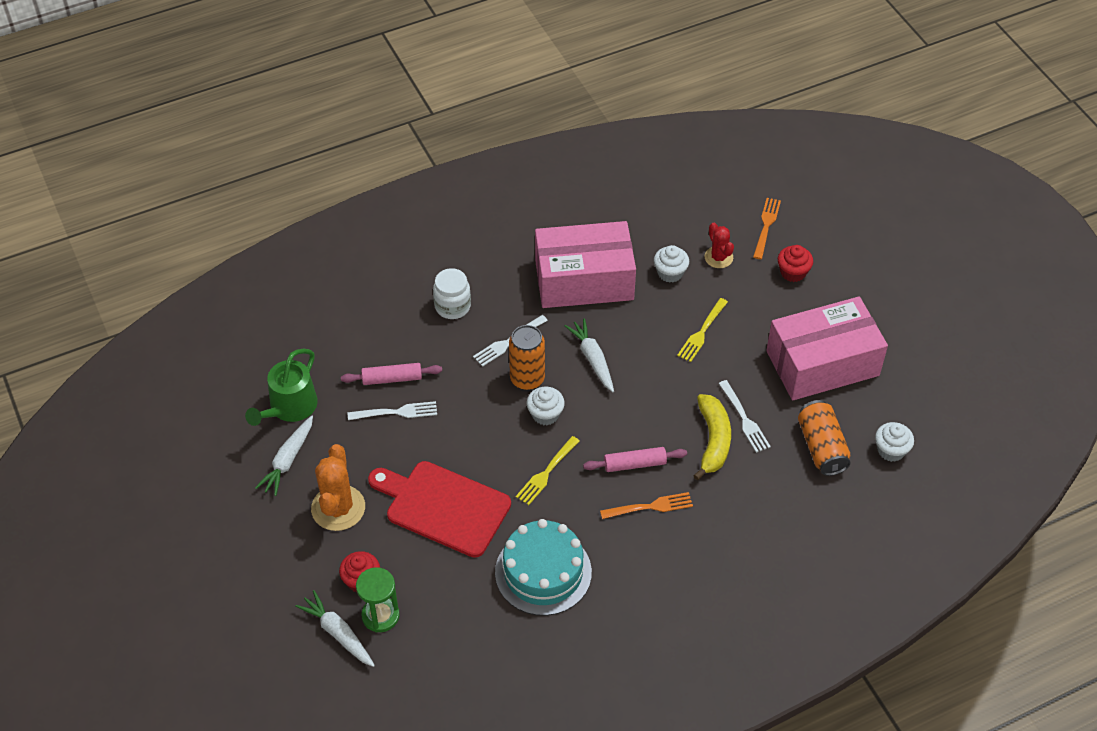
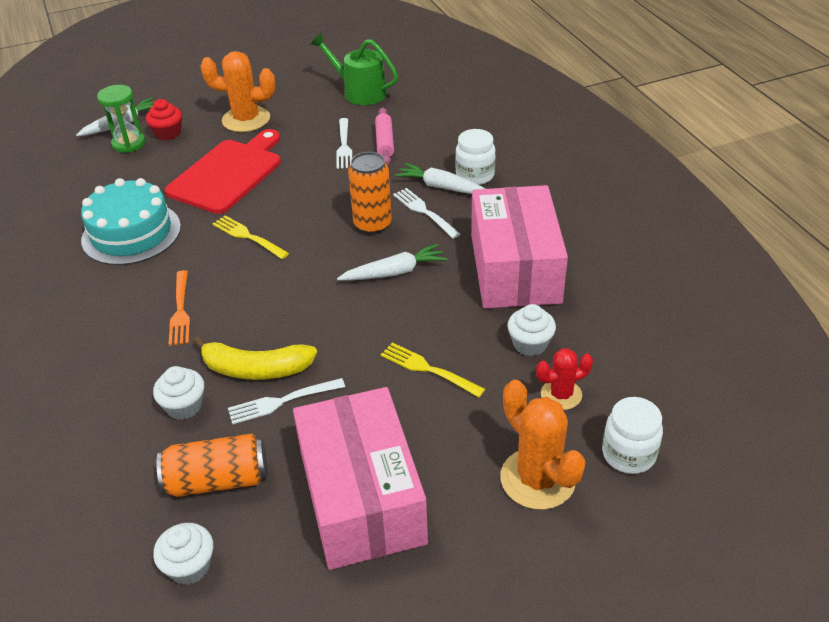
camera: 95 degrees right, 10 degrees down
white carrot [255,416,313,496] -> white carrot moved to [395,163,486,194]
white cupcake [527,387,565,425] -> white cupcake moved to [153,366,204,420]
pink rolling pin [583,447,687,472] -> none
orange fork [753,198,781,259] -> white jar [602,397,663,474]
red cupcake [778,245,813,282] -> orange cactus [501,380,586,510]

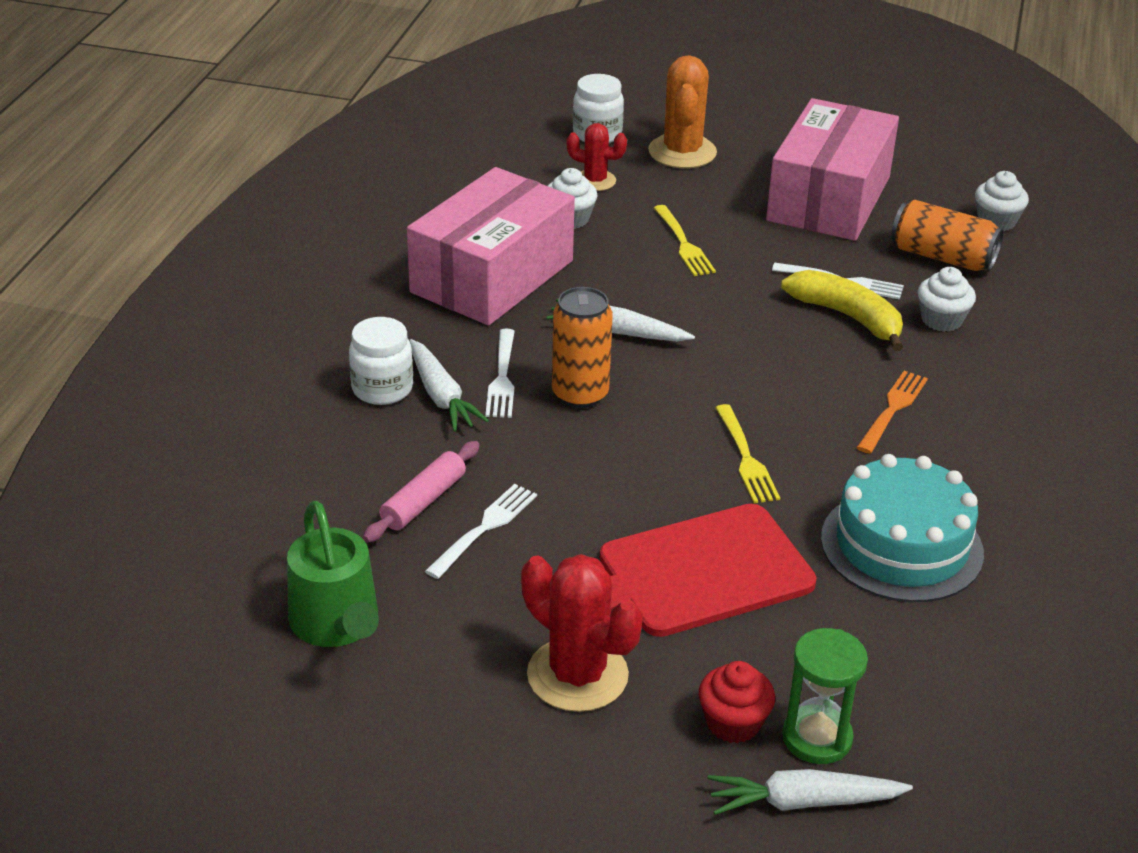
camera: 145 degrees left, 5 degrees down
orange cactus [200,51,275,132] -> red cactus [521,554,643,712]

